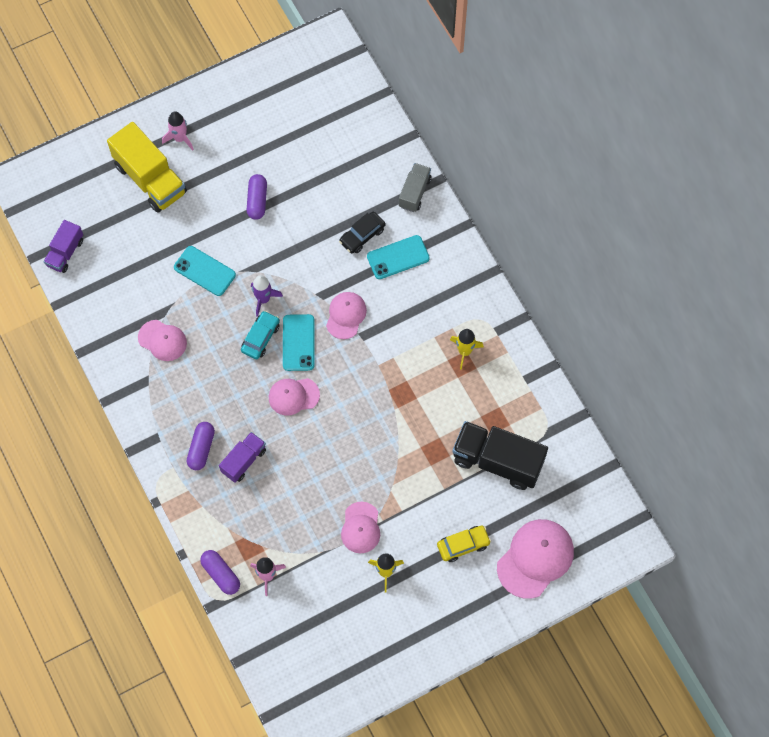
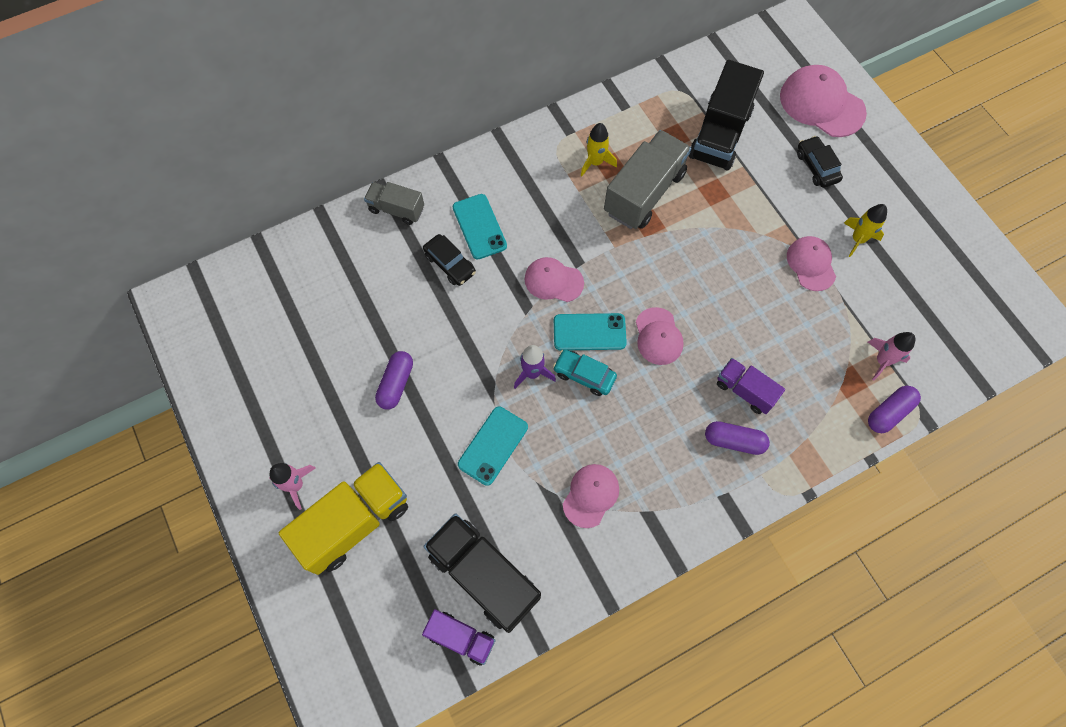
camera: 90 degrees left, 0 degrees up
purple capsule [247,174,267,220] -> purple capsule turned 75 degrees counterclockwise [375,351,413,410]
pink cap [341,502,380,553] -> pink cap turned 105 degrees counterclockwise [787,236,836,291]
yellow car [437,526,491,562] -> black car [797,136,843,188]
none -> black truck [423,514,541,633]
none -> grey truck [604,130,691,229]

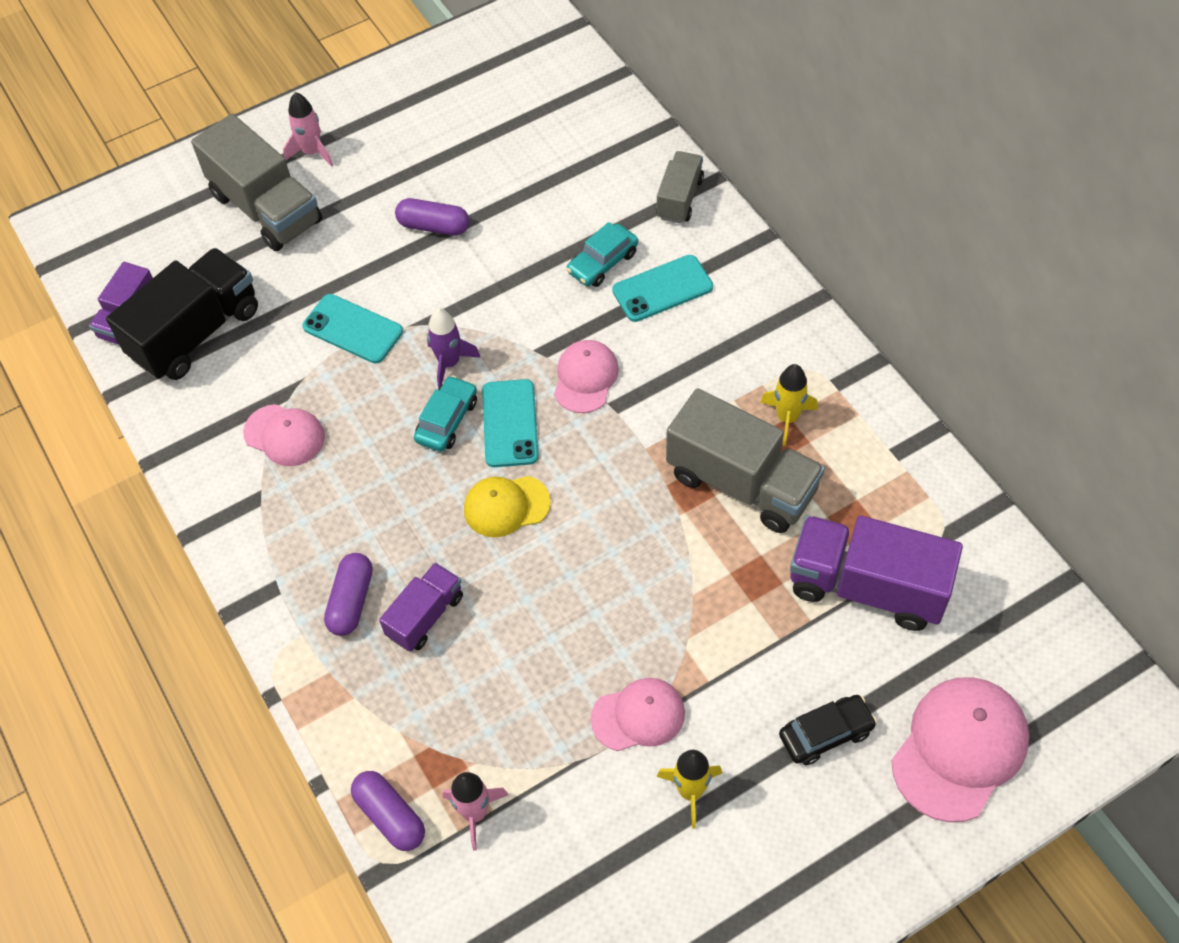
camera: 90 degrees right, 10 degrees down
yellow truck [279,462,408,575] -> grey truck [191,114,322,251]
black car [423,234,476,286] -> turquoise car [566,222,638,287]
pink cap [636,307,684,365] -> yellow cap [464,476,551,537]
black truck [689,60,764,170] -> purple truck [790,515,963,631]

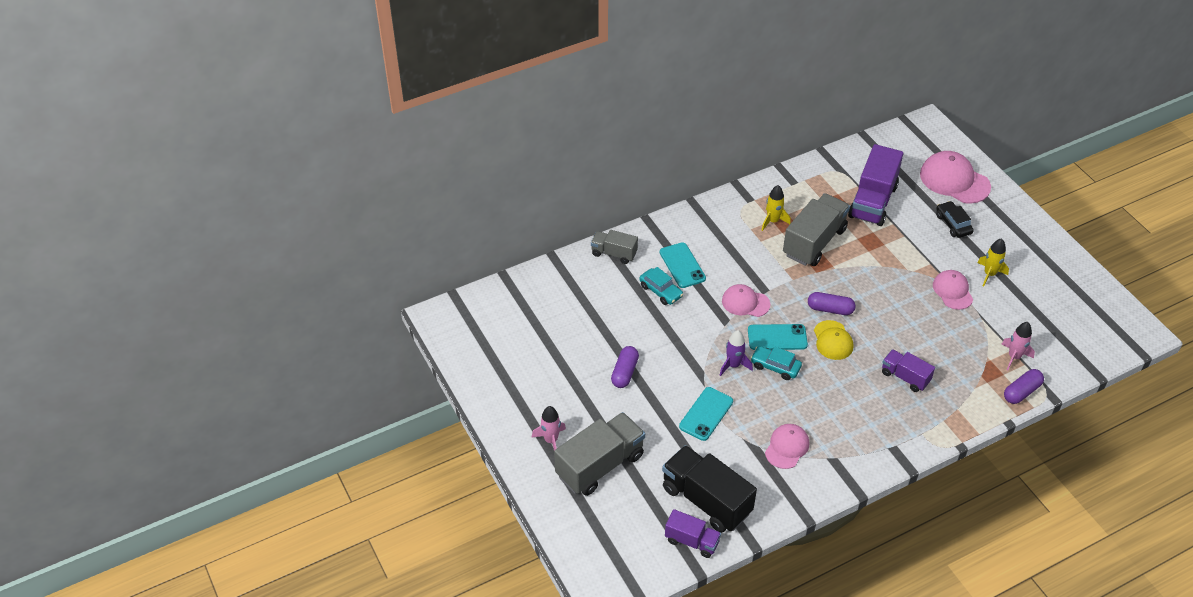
camera: 90 degrees left, 10 degrees down
purple capsule [324,553,373,636] -> purple capsule moved to [808,292,855,315]

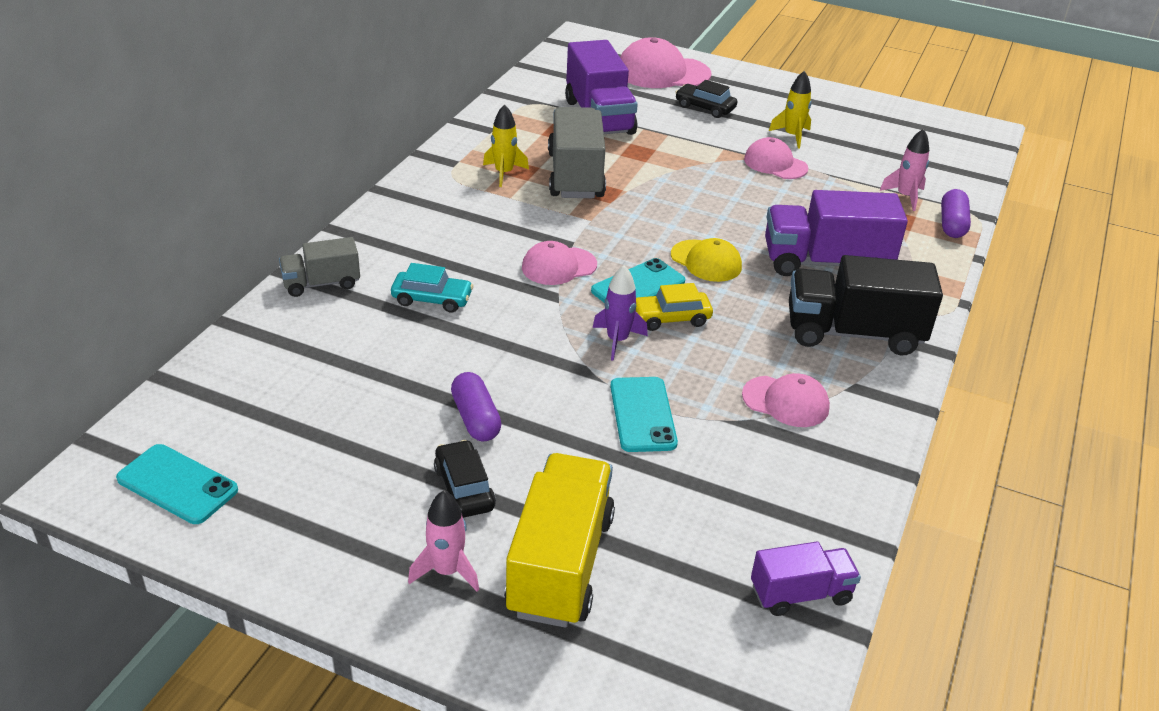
camera: 40 degrees left, 10 degrees down
grey truck [554,412,645,496] -> yellow truck [504,453,615,628]
turquoise phone [660,242,706,288] -> turquoise phone moved to [116,444,238,524]
black truck [662,445,757,533] -> black truck moved to [789,255,943,356]
turquoise car [751,346,802,380] -> yellow car [636,283,713,331]
pink cap [765,424,809,469] -> pink cap turned 120 degrees clockwise [742,373,830,427]
purple capsule [808,292,855,315] -> none
purple truck [882,349,935,392] -> purple truck [765,190,908,276], size x1.78
none -> black car [434,440,496,518]

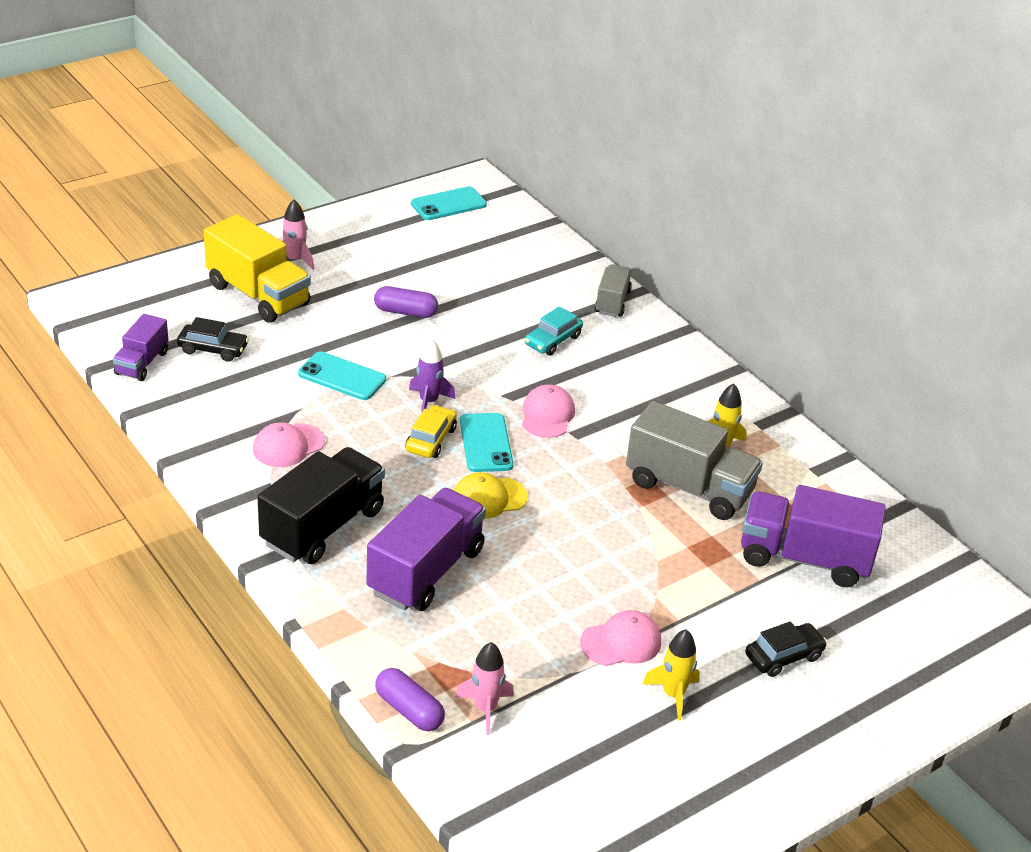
camera: 120 degrees right, 0 degrees up
black car [434,440,496,518] -> black car moved to [177,317,249,362]
pink cap [620,37,712,88] -> none

